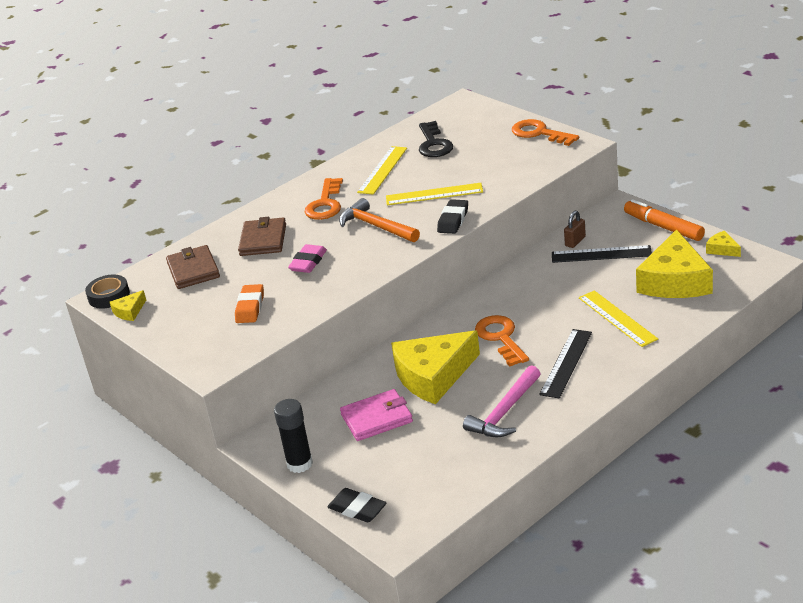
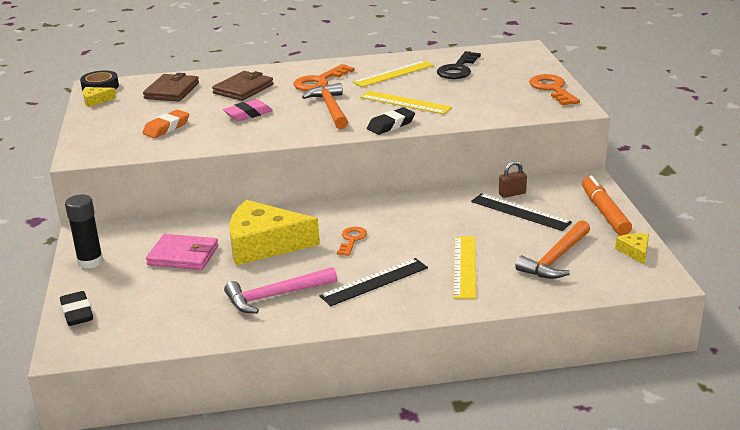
camera: 30 degrees right, 5 degrees down
orange key [475,315,529,367] -> orange key [337,227,367,256], size x0.62
yellow cheese [636,229,713,298] -> orange hammer [515,220,590,279]

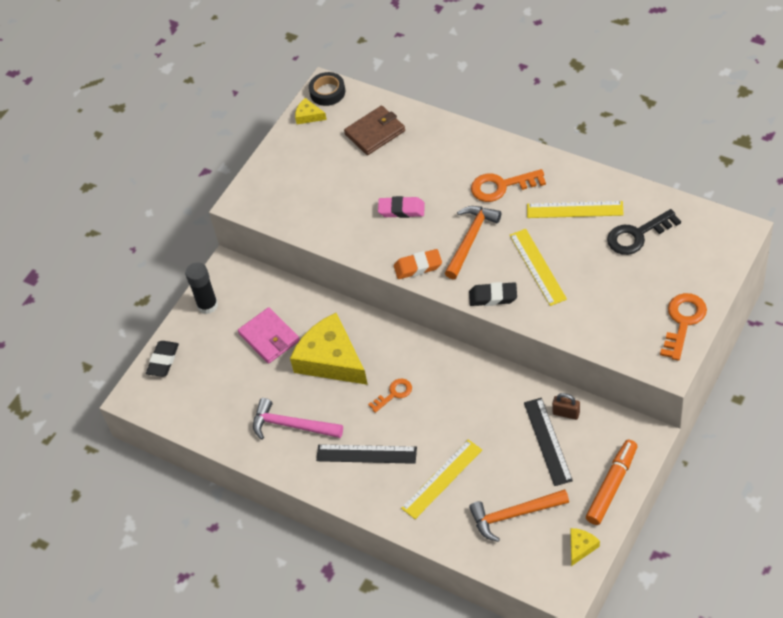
camera: 45 degrees right, 25 degrees up
orange eraser [142,110,189,138] -> orange eraser moved to [394,249,442,279]
brown wallet [212,71,273,101] -> none

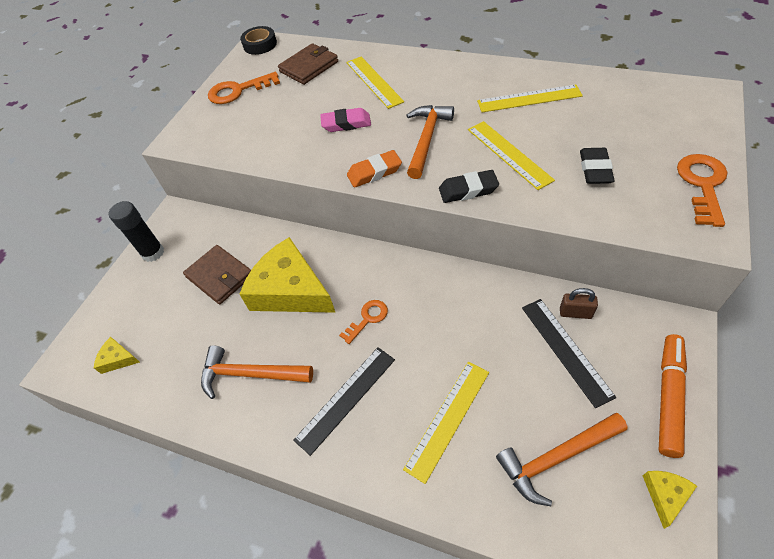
camera: 10 degrees left, 0 degrees up
black eraser [146,341,179,377] -> black eraser moved to [580,148,615,184]
pink wallet [238,307,300,364] -> brown wallet [183,245,251,305]
pink hammer [253,398,343,440] -> orange hammer [201,345,313,399]
yellow cheese [295,98,327,124] -> yellow cheese moved to [94,337,140,374]
black ruler [316,444,417,464] -> black ruler turned 45 degrees counterclockwise [293,347,395,456]
orange key [471,169,546,202] -> orange key moved to [208,72,280,104]
black key [607,209,681,255] -> none
none -> yellow ruler [346,57,404,109]

